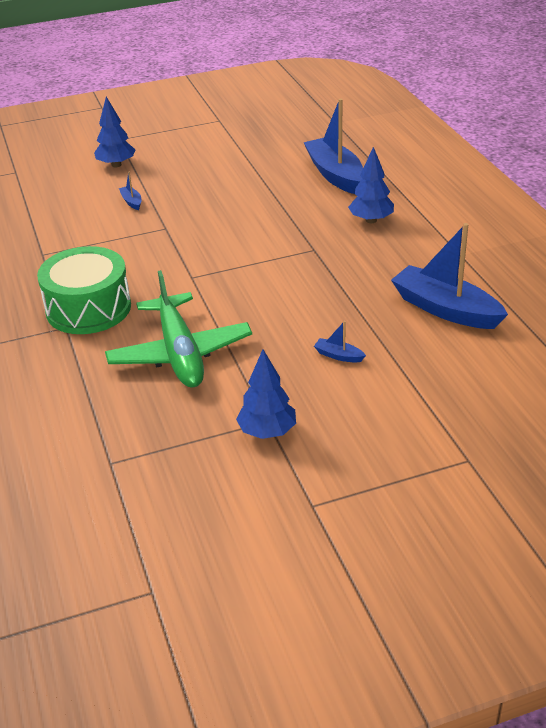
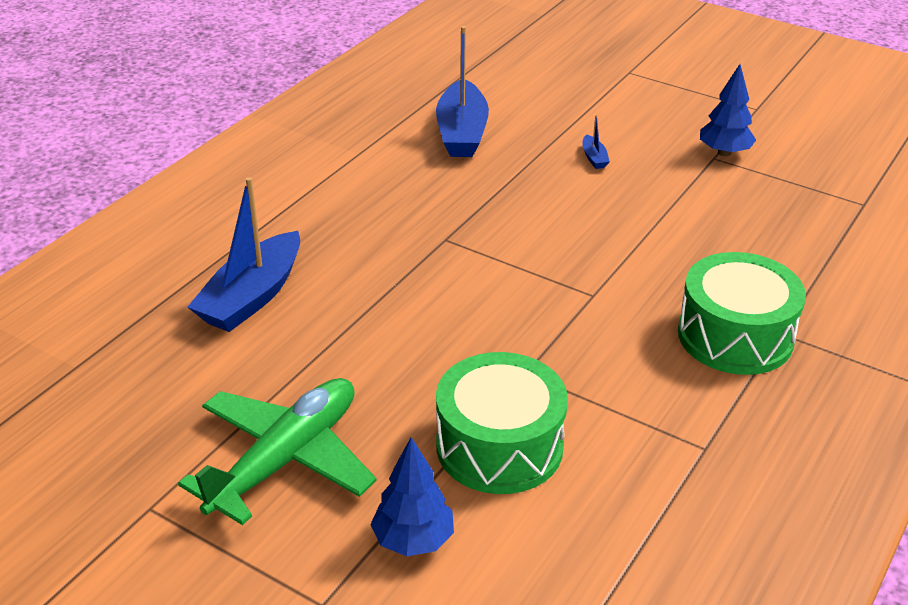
camera: 130 degrees left, 0 degrees up
green plane [105,270,252,388] -> green plane moved to [178,378,376,525]
blue boat [119,172,141,210] -> green drum [436,352,568,494]
blue tree [348,147,394,223] -> none

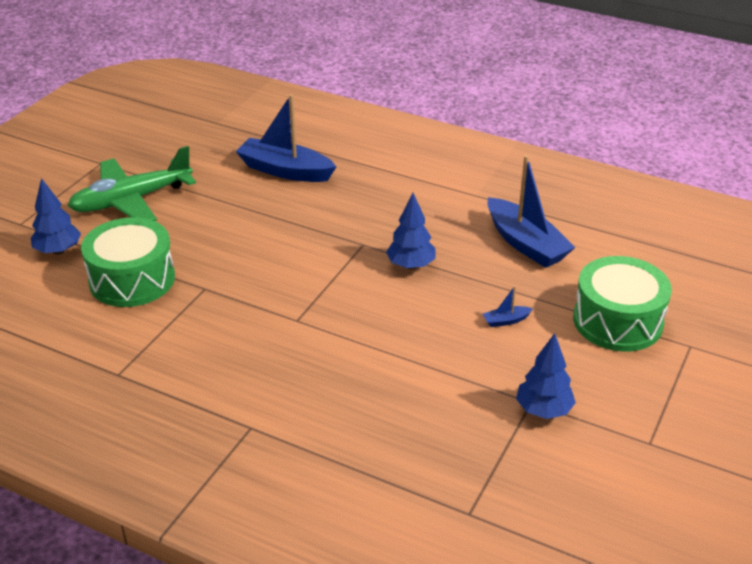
camera: 85 degrees right, 0 degrees up
green plane [178,378,376,525] -> green plane turned 120 degrees clockwise [68,146,196,221]
blue boat [436,26,489,157] -> blue boat turned 120 degrees counterclockwise [488,155,575,268]
green drum [678,252,806,375] -> green drum moved to [573,256,672,352]
none -> blue tree [386,193,436,269]

